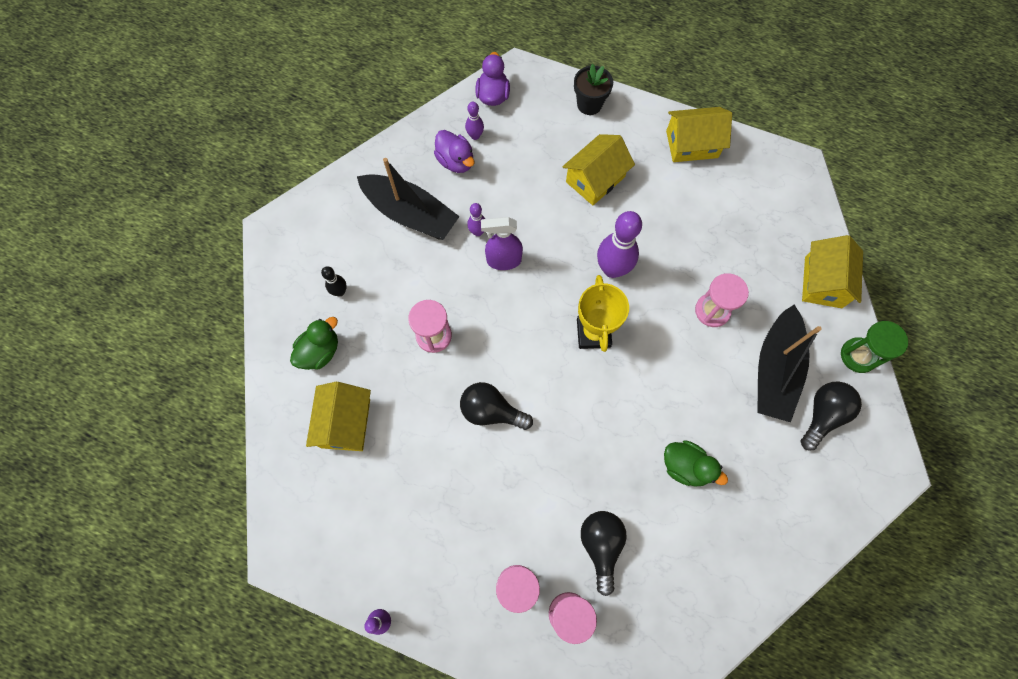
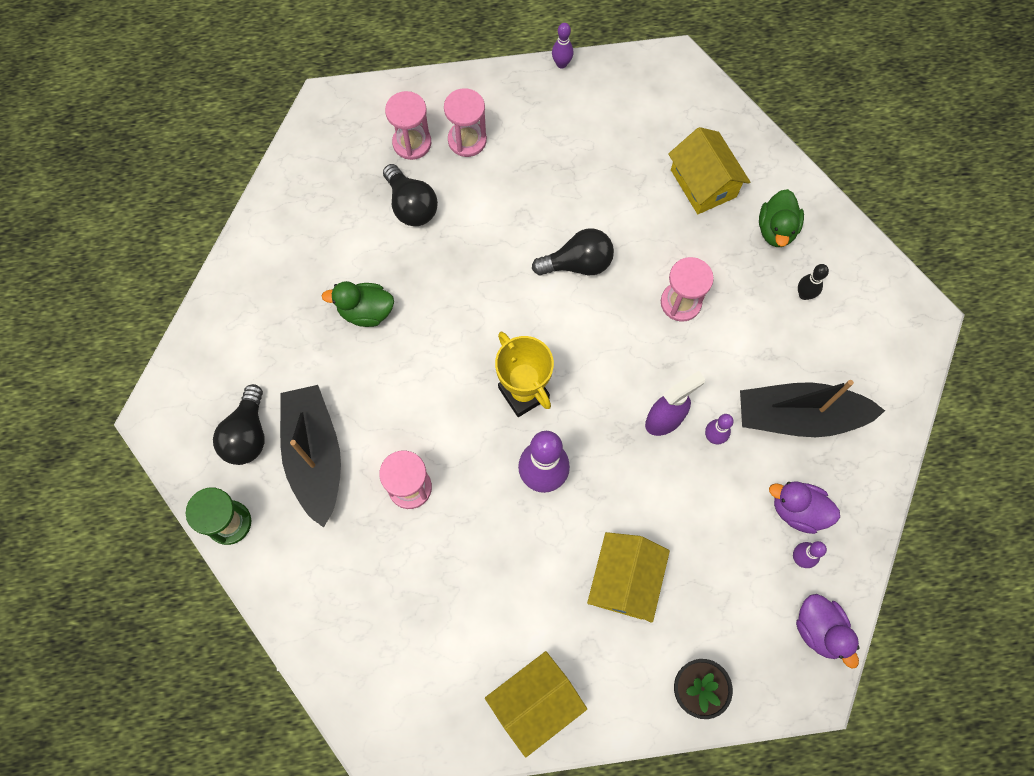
camera: 150 degrees right, 0 degrees up
yellow house [802,235,863,308] -> none

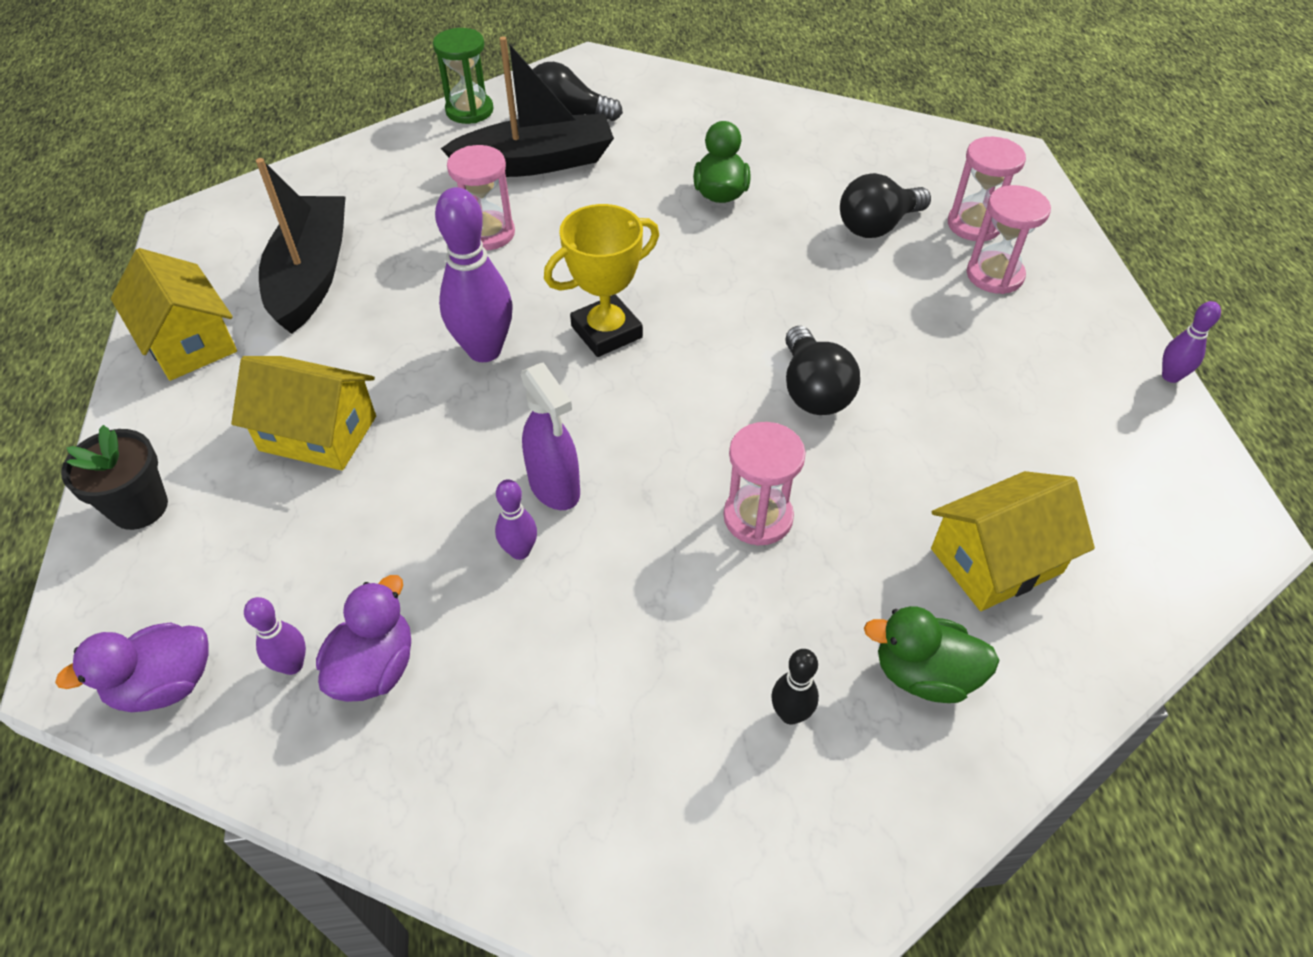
camera: 90 degrees right, 20 degrees down
black boat [740,380,885,437] -> black boat moved to [256,158,346,334]

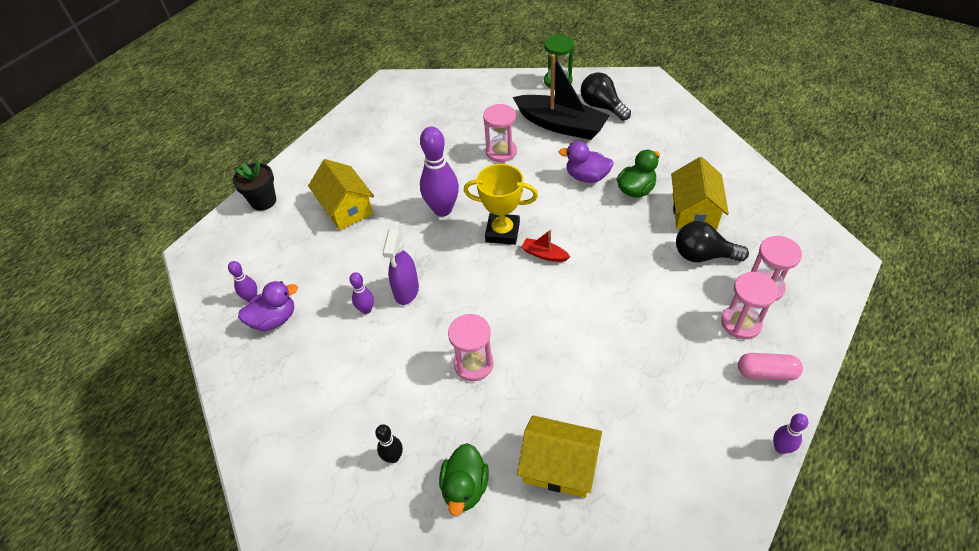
camera: 45 degrees right, 0 degrees up
purple duck [55,622,209,712] -> purple duck moved to [559,141,614,183]
yellow house [111,248,237,381] -> yellow house moved to [671,157,729,230]
black boat [256,158,346,334] -> none
black light bulb [785,326,860,415] -> none
green duck [864,606,1000,703] -> green duck turned 135 degrees counterclockwise [439,443,489,516]
none -> red boat [521,230,570,262]
none -> pink capsule [738,353,803,381]

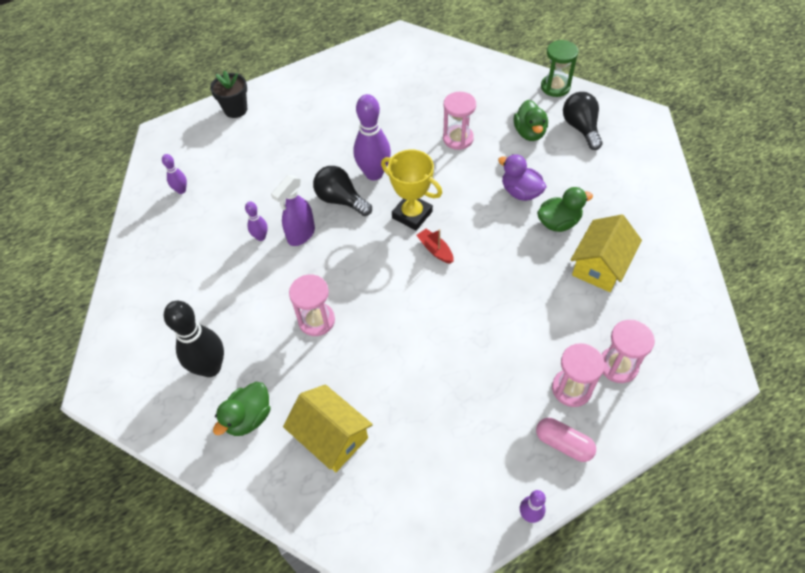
camera: 25 degrees right, 5 degrees up
purple duck [238,281,298,331] -> none
yellow house [308,159,374,230] -> none
black bowling pin [375,424,403,463] -> black bowling pin [164,301,224,377], size x1.99
black boat [513,54,610,140] -> green duck [514,100,548,141]
black light bulb [676,221,749,262] -> black light bulb moved to [313,166,372,216]

